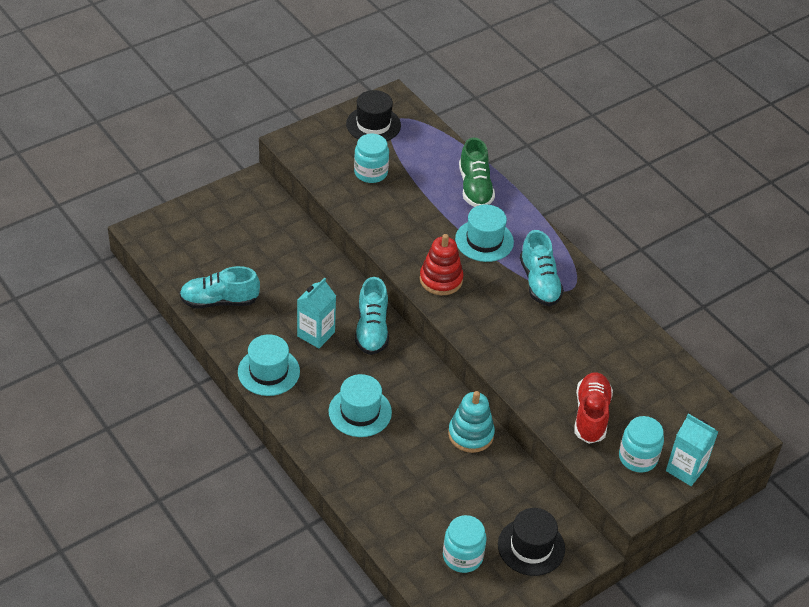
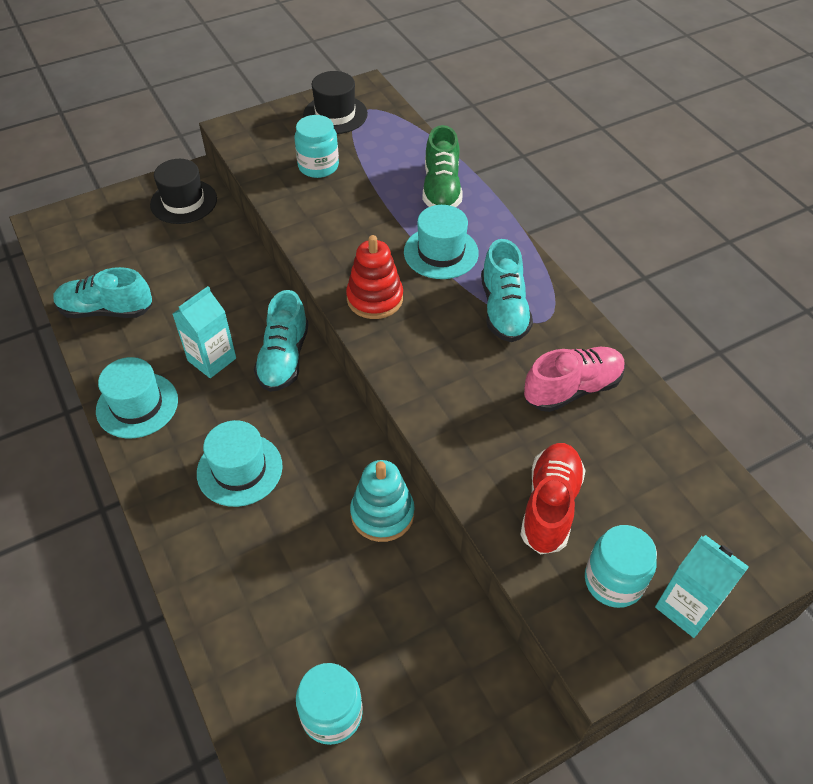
camera: 10 degrees right, 5 degrees up
black hat [498,508,565,576] -> black hat moved to [150,159,217,224]
none -> pink shoe [524,347,625,412]

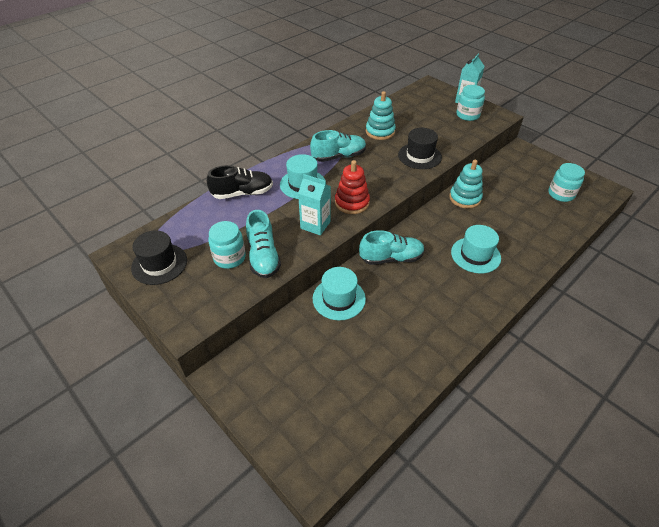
camera: 105 degrees left, 5 degrees down
turquoise shoe [53,267,152,318] -> turquoise shoe moved to [246,210,281,278]
turquoise hat [96,357,178,438] -> turquoise hat moved to [313,267,366,320]
black hat [150,159,217,224] -> black hat moved to [398,128,442,169]
turquoise carton [173,286,236,378] -> turquoise carton moved to [298,174,331,235]
green shoe [423,125,463,207] -> black shoe [207,165,273,199]
red shoe [520,443,586,554] -> none
pink shoe [524,347,625,412] -> turquoise stacking toy [366,91,396,140]

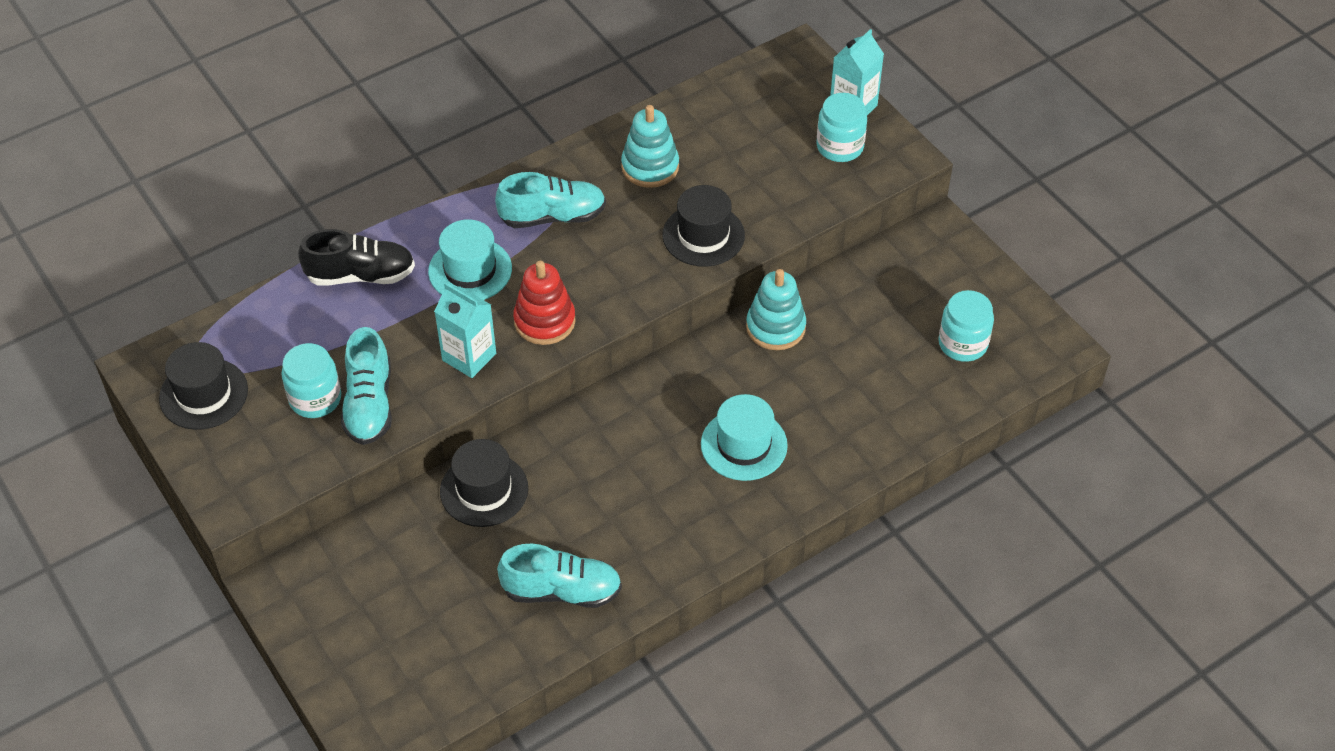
camera: 10 degrees right, 5 degrees up
turquoise hat [313,267,366,320] -> black hat [440,439,528,527]
turquoise shoe [359,230,425,265] -> turquoise shoe moved to [497,544,622,608]

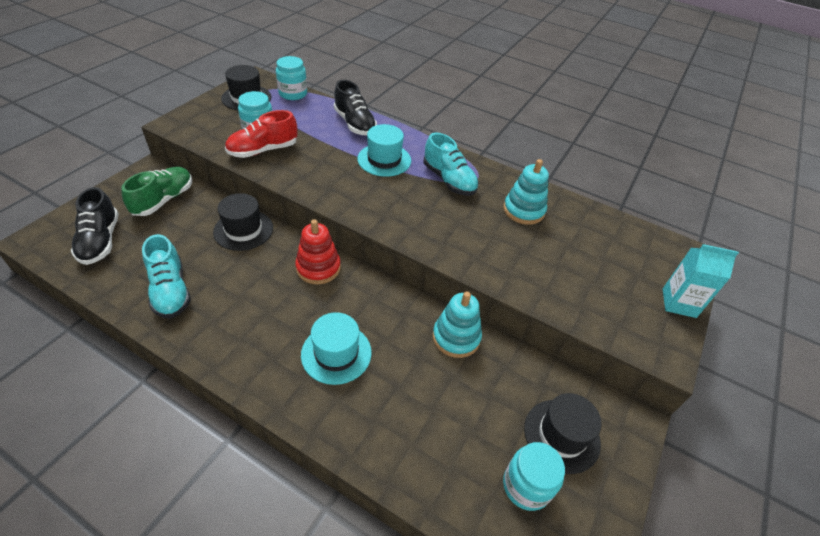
camera: 60 degrees right, 5 degrees down
turquoise shoe [341,327,392,445] -> red shoe [225,110,298,158]
turquoise carton [434,282,496,378] -> none
red stacking toy [513,261,576,345] -> red stacking toy moved to [295,219,341,284]
black hat [662,185,745,267] -> black hat moved to [524,393,602,474]
turquoise jar [816,93,867,162] -> turquoise jar moved to [276,56,307,100]
none -> black shoe [71,187,119,265]
none -> green shoe [121,167,192,216]

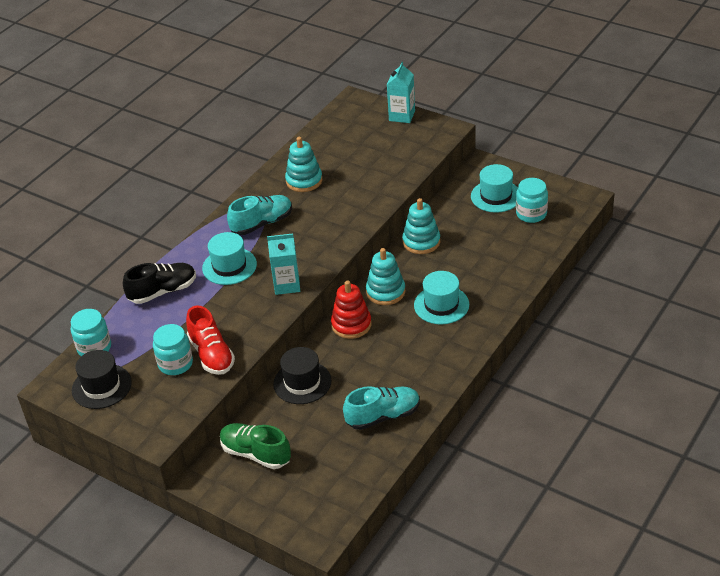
camera: 80 degrees left, 5 degrees down
black shoe [71,187,119,265] -> none
black hat [524,393,602,474] -> turquoise hat [471,164,518,213]
none -> turquoise carton [267,233,300,295]
none -> turquoise stacking toy [366,248,406,305]

